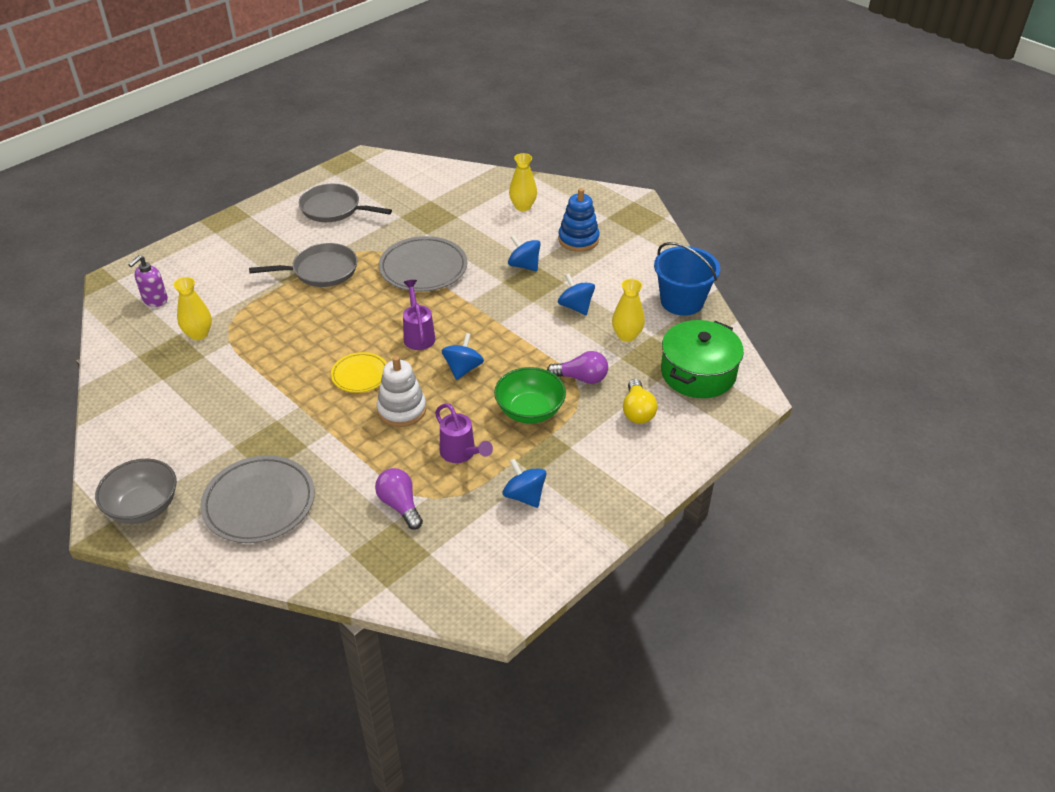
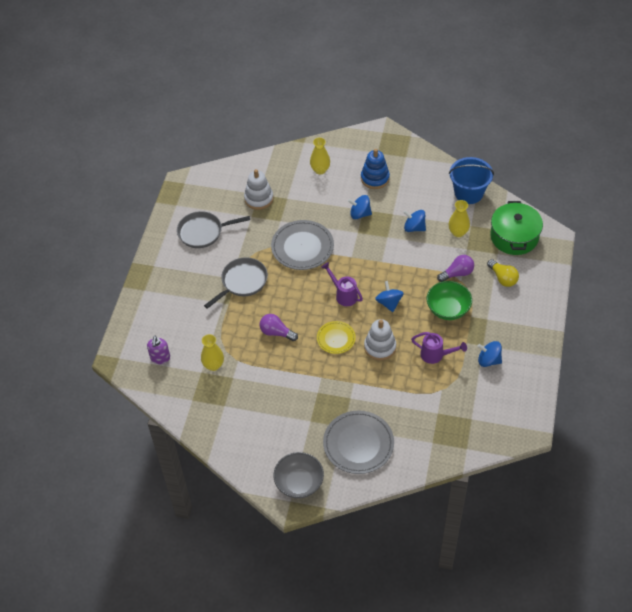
camera: 30 degrees left, 10 degrees up
purple light bulb [375,468,423,529] -> purple light bulb moved to [259,314,298,341]
none -> white stacking toy [244,169,273,210]

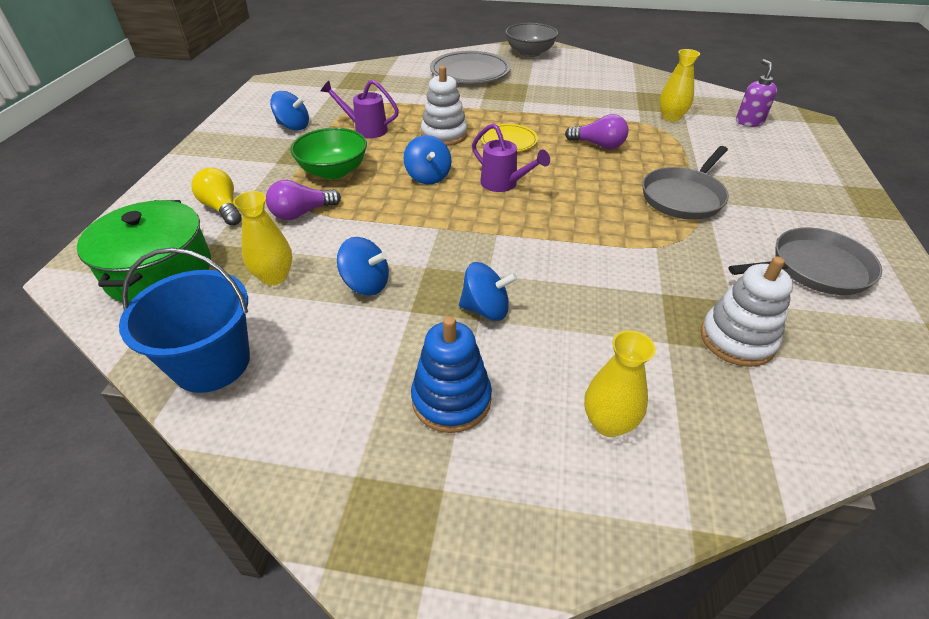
camera: 175 degrees right, 10 degrees down
grey plate [271,220,334,270] -> none

